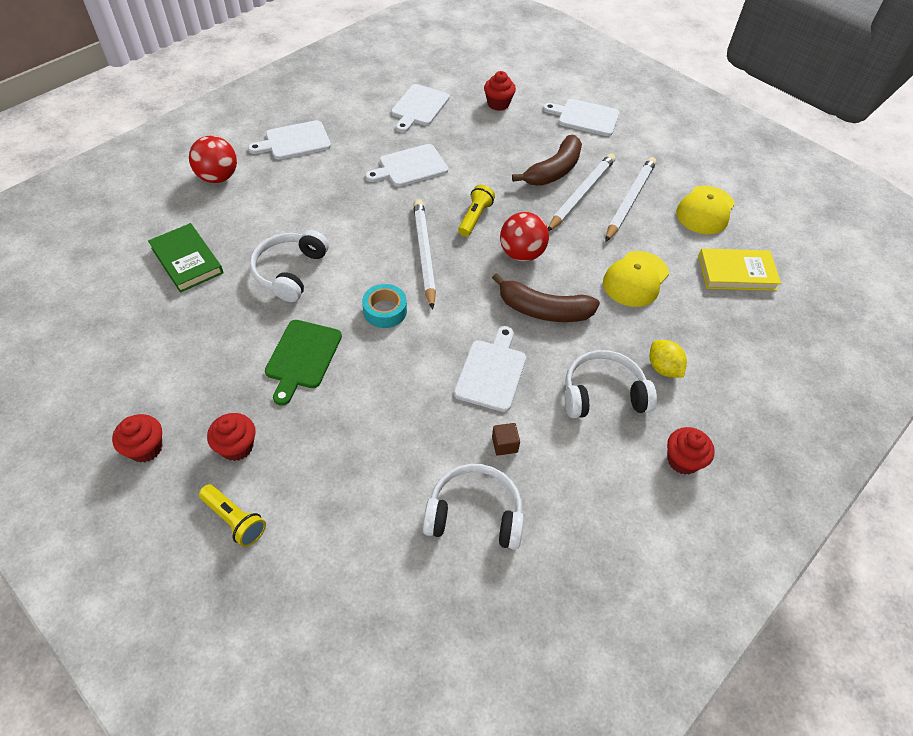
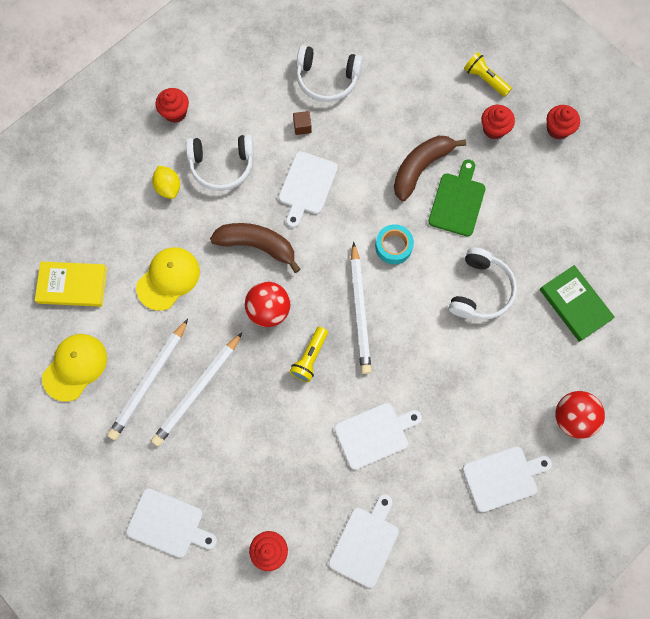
camera: 175 degrees left, 20 degrees up
brown banana [512,135,582,186] -> brown banana moved to [394,136,466,201]

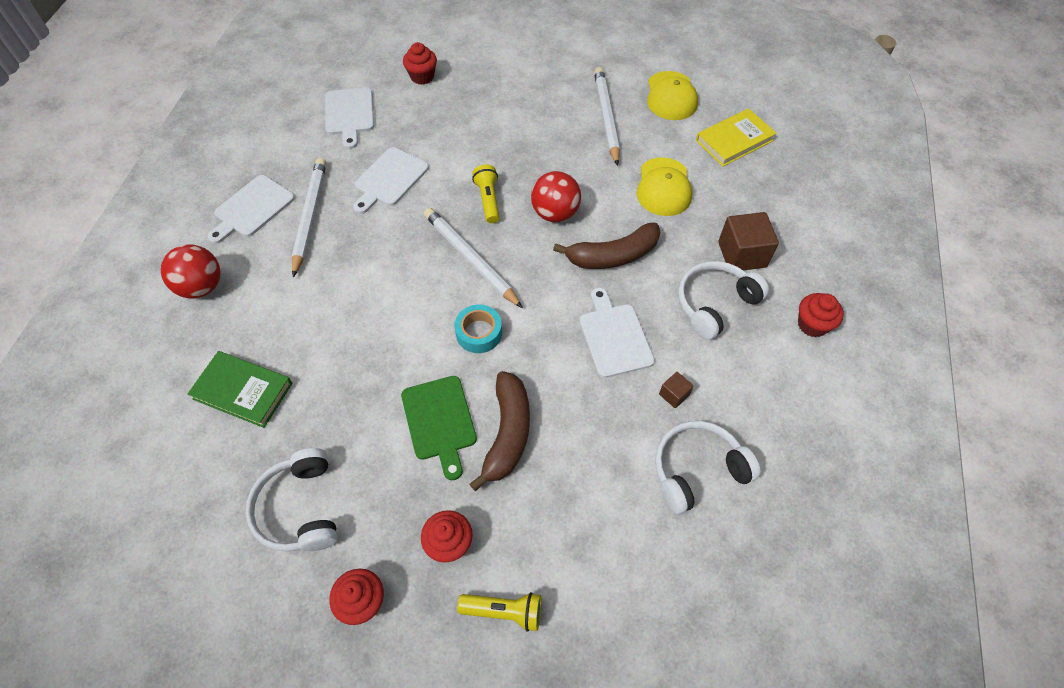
camera: 145 degrees right, 15 degrees down
white cutting board [126,488,217,558] -> none
white pencil [151,332,242,446] -> white pencil moved to [292,158,326,278]
yellow lemon [152,165,180,199] -> brown cube [718,212,779,271]
white headphones [449,247,517,319] -> white headphones moved to [246,448,338,552]

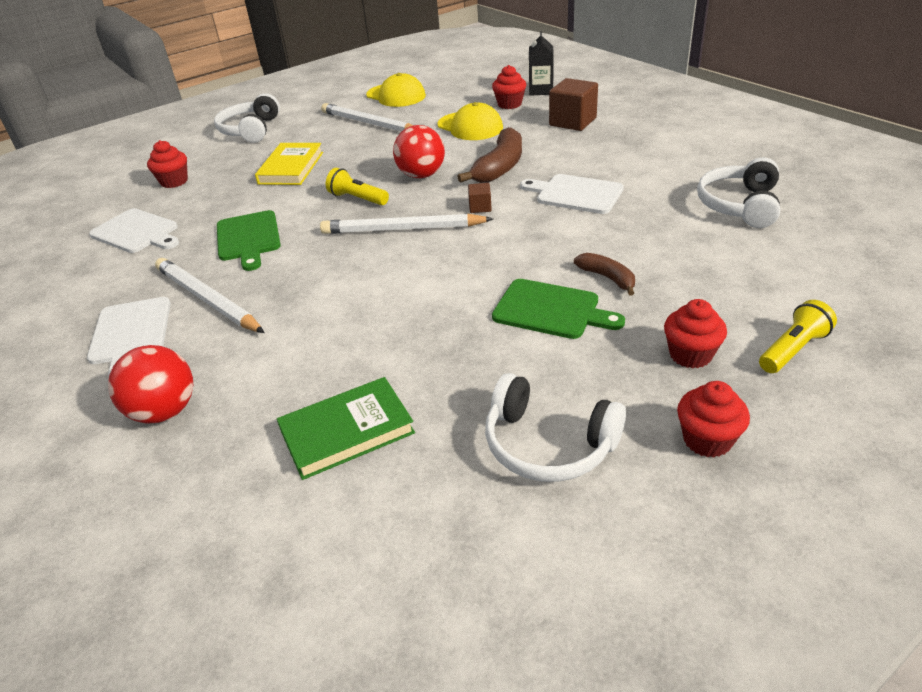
camera: 45 degrees left, 20 degrees down
white cutting board [353,147,429,214] -> green cutting board [217,210,281,271]
turquoise tape [454,305,502,353] -> none
brown banana [470,371,530,491] -> brown banana [574,253,635,296], size x0.57
brown cube [659,372,694,408] -> brown cube moved to [468,183,492,213]
white headphones [678,261,769,340] -> white headphones moved to [214,93,280,143]
yellow book [696,108,777,167] -> yellow book moved to [255,143,323,185]
red cupcake [798,293,844,337] -> red cupcake moved to [492,65,526,109]
none -> black carton [529,31,554,96]

